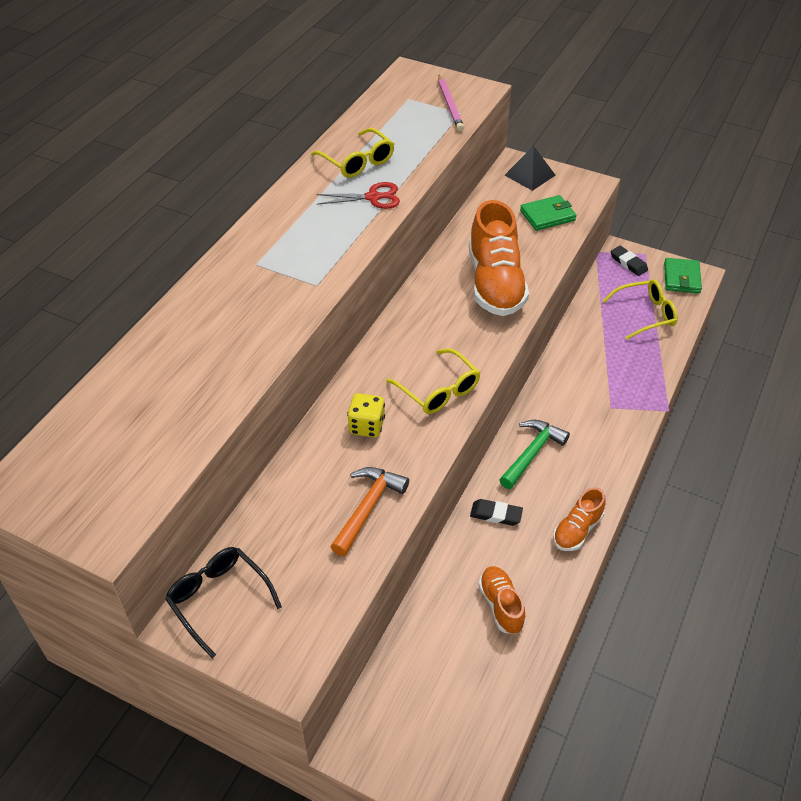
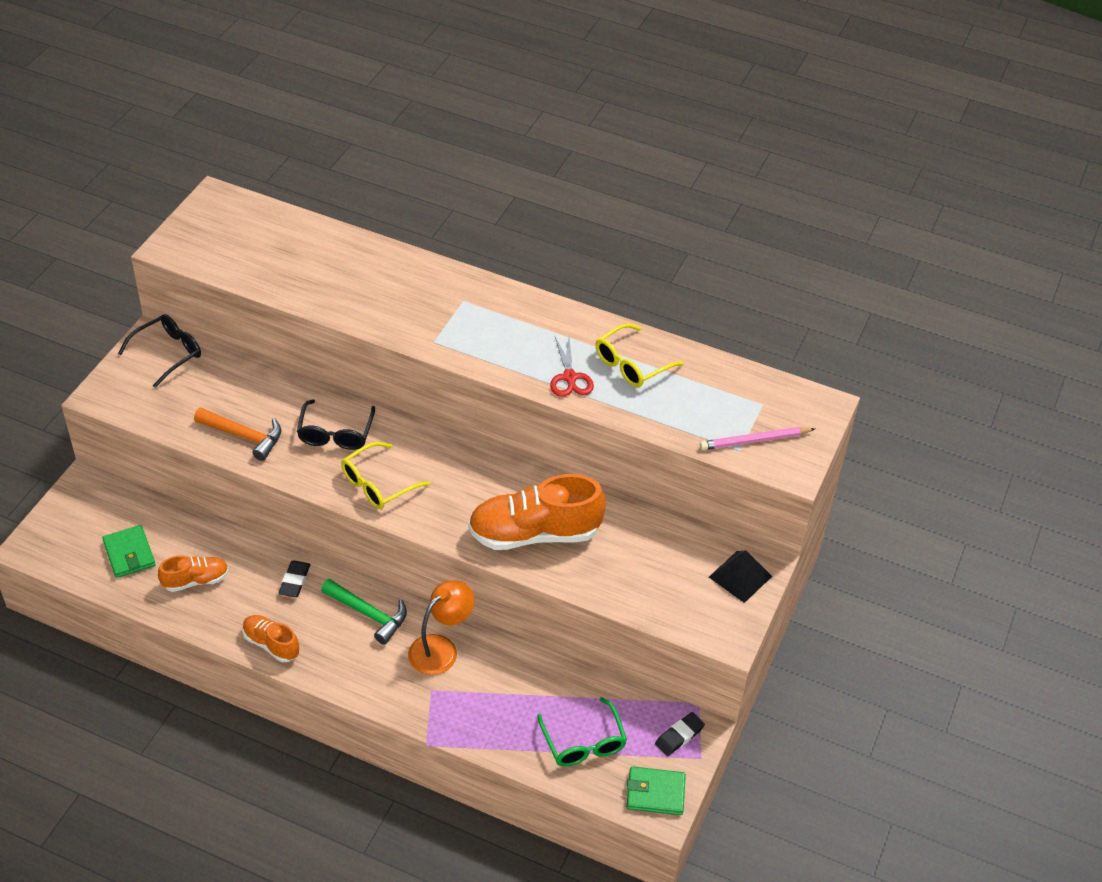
camera: 85 degrees right, 0 degrees up
yellow dice [347,393,385,437] -> black glasses [297,399,375,450]
green wallet [520,195,577,231] -> green wallet moved to [102,525,155,578]
yellow glasses [603,280,678,340] -> green glasses [537,697,627,767]
none -> orange lamp [408,580,474,675]

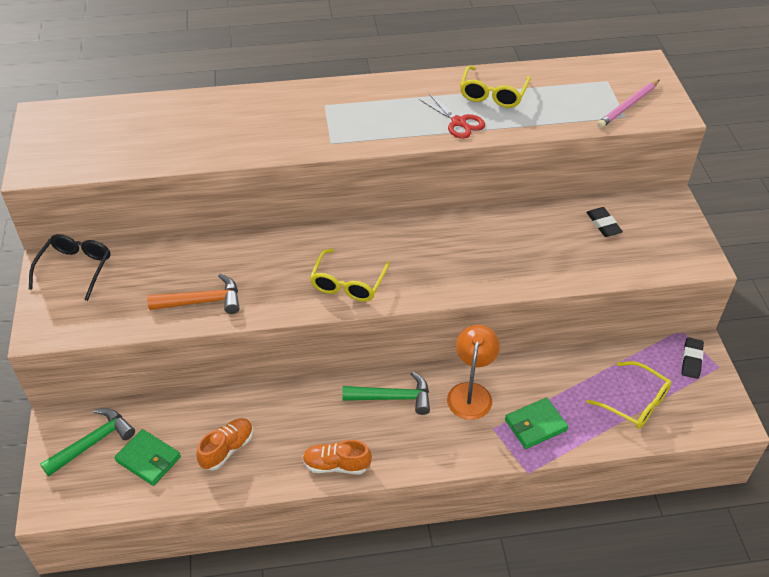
camera: 30 degrees left, 0 degrees up
black eraser [278,561,310,597] -> black eraser moved to [586,207,623,237]
black glasses [297,399,375,450] -> none
orange shoe [468,474,606,550] -> none
green glasses [537,697,627,767] -> yellow glasses [586,361,671,429]
green wallet [627,766,686,815] -> green wallet moved to [505,398,568,449]
black pyramid [709,551,772,603] -> none
none -> green hammer [40,408,135,476]

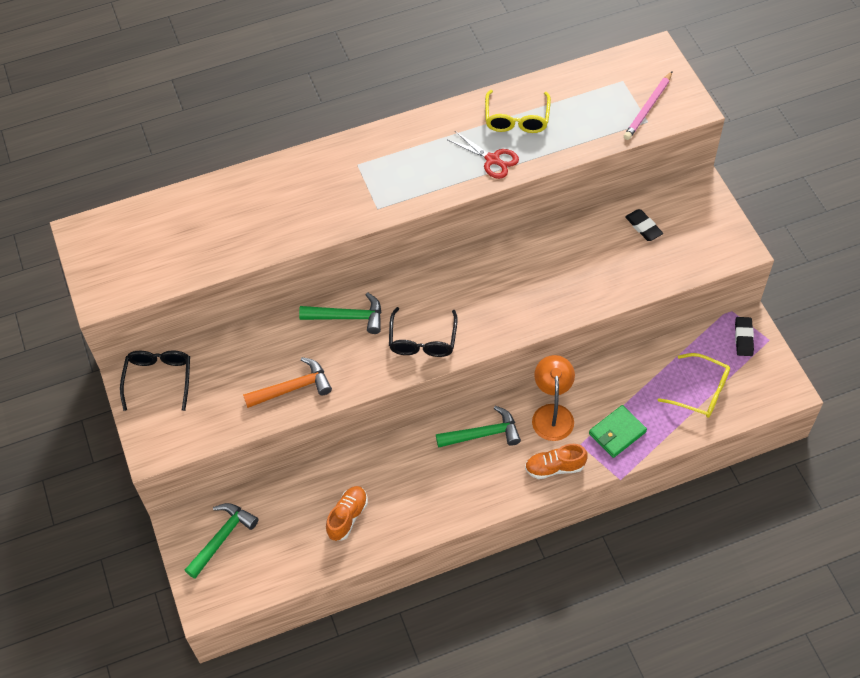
camera: 10 degrees left, 10 degrees up
green wallet [115,429,181,486] -> none
orange shoe [303,440,372,474] -> orange shoe moved to [525,444,588,479]
yellow glasses [310,249,390,302] -> black glasses [389,307,458,357]
none -> green hammer [299,292,382,334]

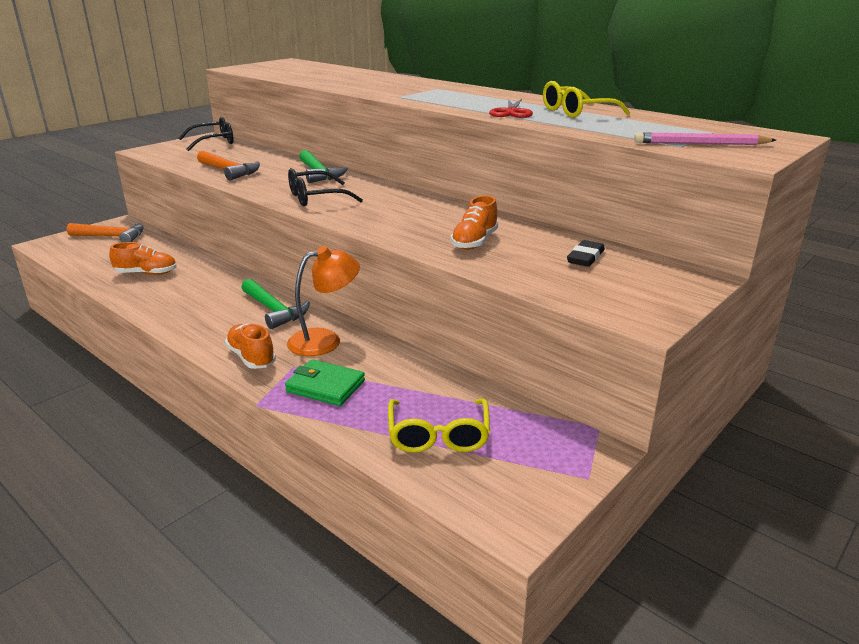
camera: 60 degrees right, 30 degrees down
green hammer [184,503,259,579] -> orange hammer [66,223,144,242]
black eraser [735,317,754,356] -> none
none -> orange shoe [451,196,498,250]

